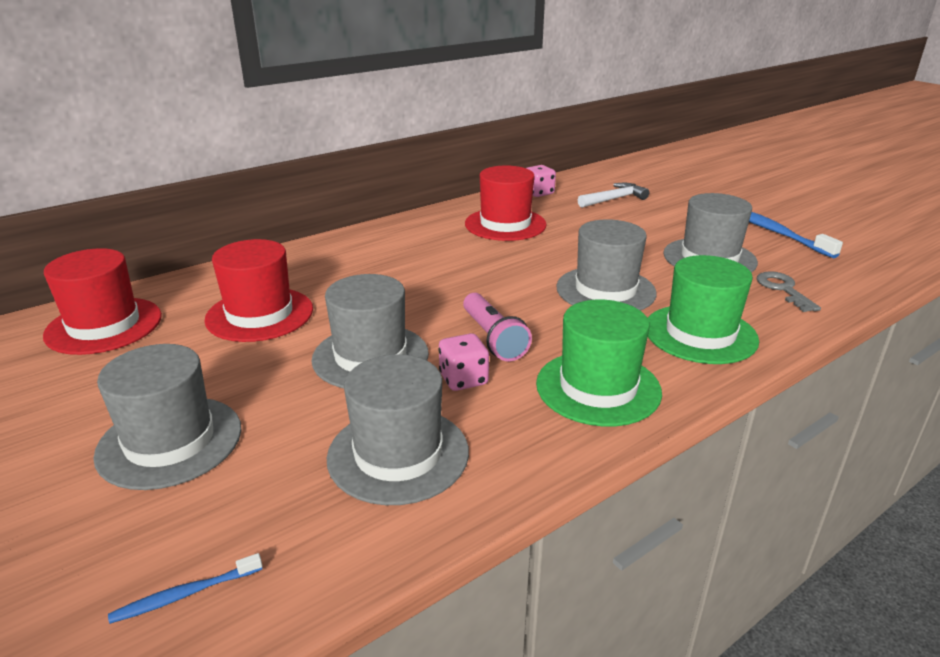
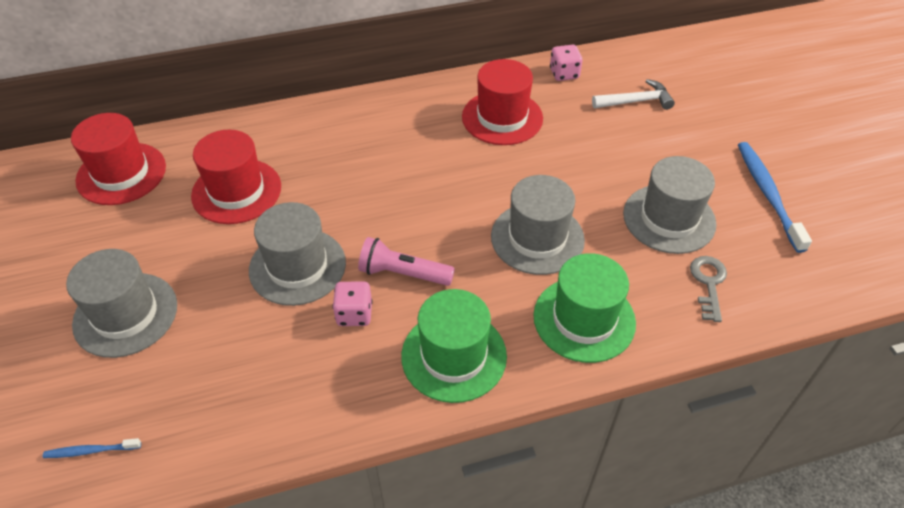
camera: 20 degrees right, 20 degrees up
grey hat [327,354,469,505] -> none
pink flashlight [463,293,532,362] -> pink flashlight turned 105 degrees clockwise [358,237,455,286]

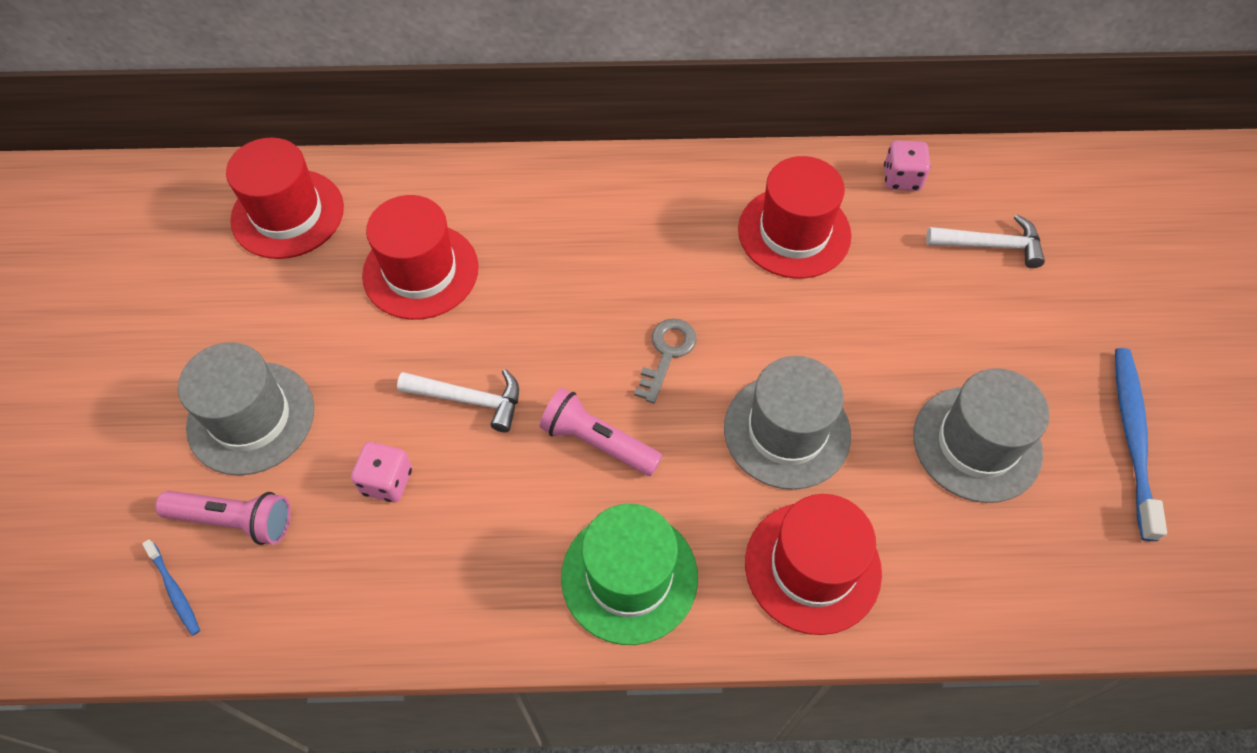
camera: 15 degrees right, 10 degrees up
blue toothbrush [43,438,141,458] -> blue toothbrush turned 135 degrees counterclockwise [142,539,200,636]
grey hat [249,202,346,306] -> white hammer [397,369,519,432]
pink dice [332,281,372,326] -> pink dice moved to [351,442,412,502]
green hat [533,253,636,363] -> red hat [745,494,882,635]
grey key [690,256,727,322] -> grey key moved to [634,318,697,404]
none -> pink flashlight [155,491,291,545]

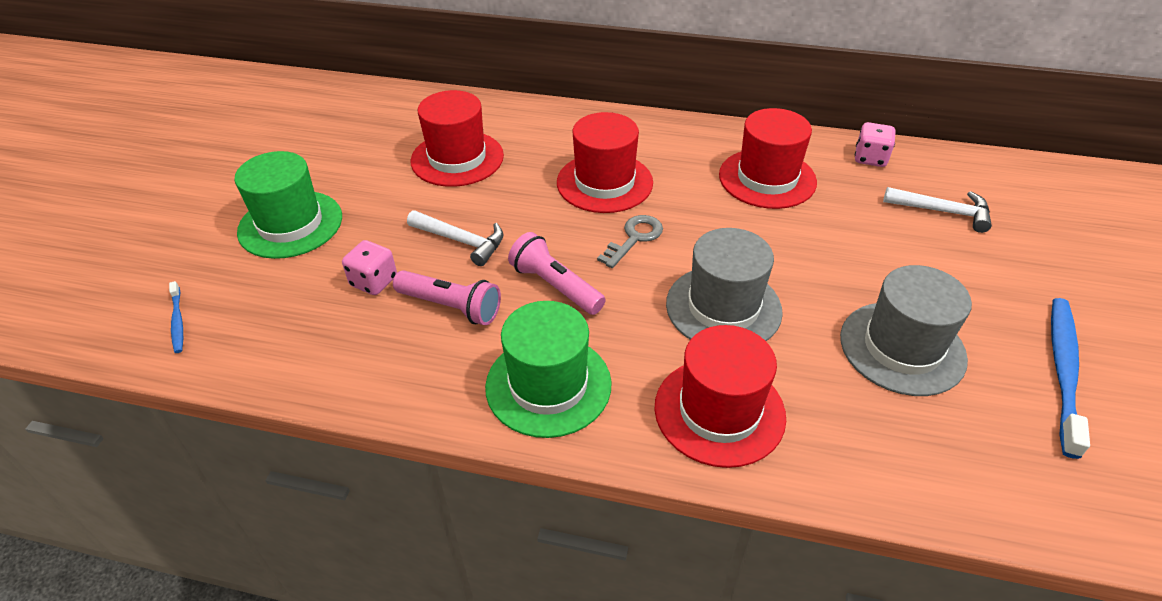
camera: 15 degrees right, 15 degrees down
pink flashlight [155,491,291,545] -> pink flashlight moved to [393,270,501,325]
grey hat [178,342,314,475] -> green hat [234,151,342,259]
red hat [226,137,344,259] -> red hat moved to [557,112,653,213]

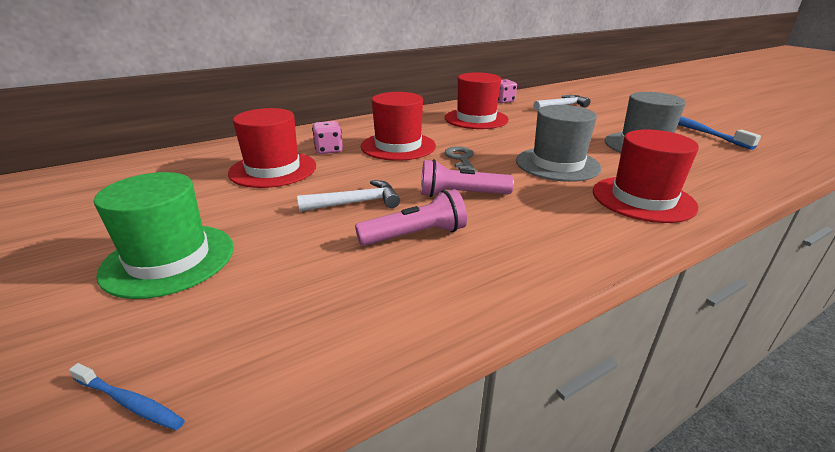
camera: 45 degrees left, 15 degrees down
pink dice [342,240,397,295] -> pink dice moved to [312,121,343,154]
green hat [485,301,612,438] -> none

